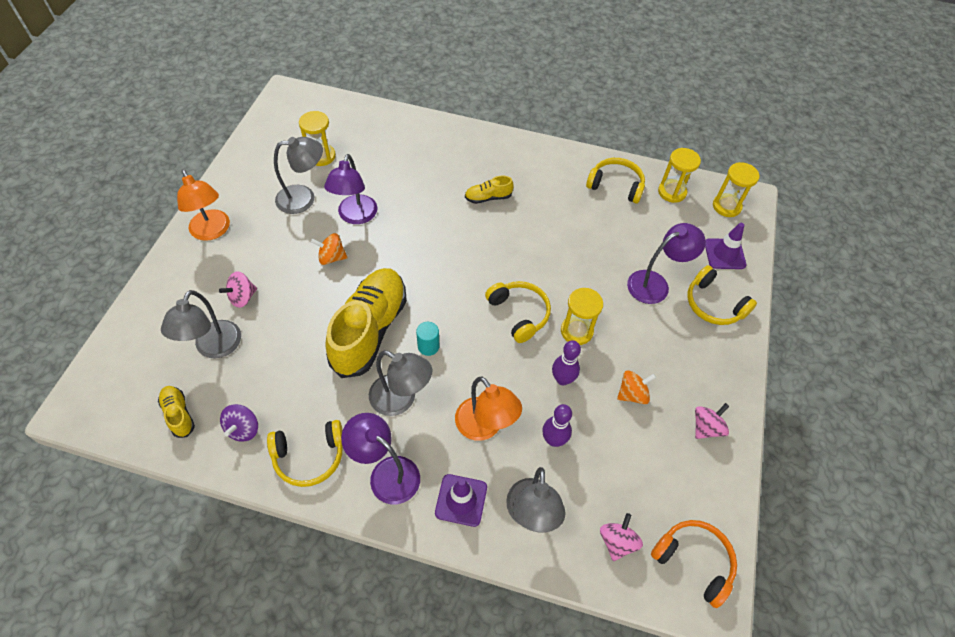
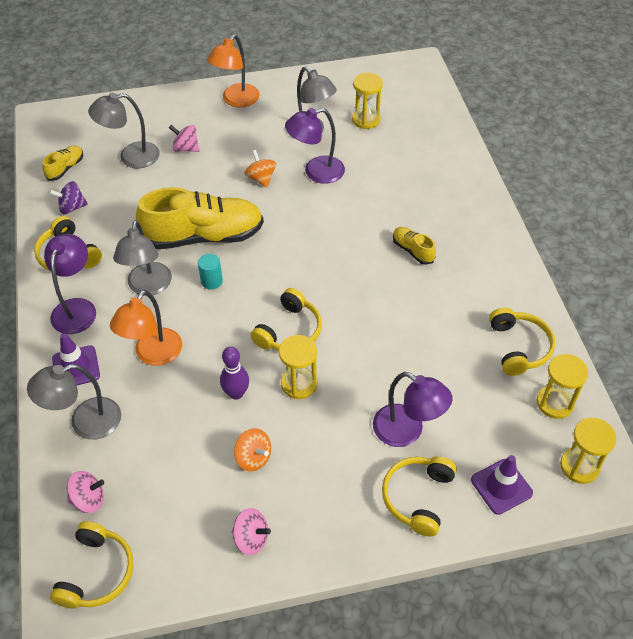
camera: 65 degrees right, 5 degrees down
purple bowling pin [542,404,572,447] -> none
orange headphones [651,520,737,608] -> yellow headphones [50,521,134,608]

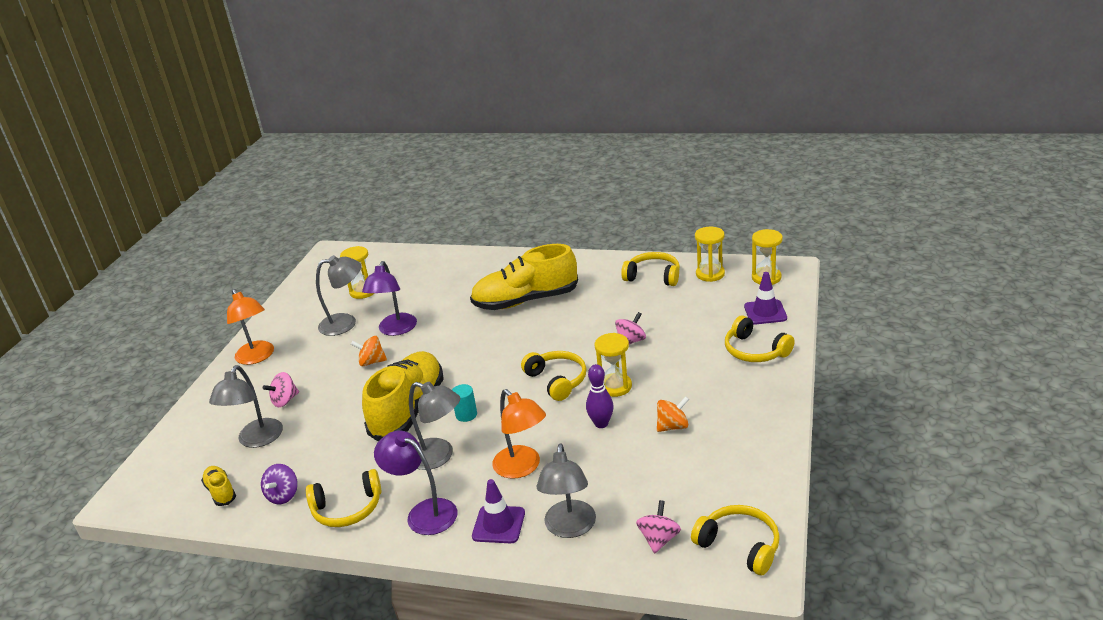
camera: 60 degrees left, 20 degrees down
pink spinning top [232,508,271,555] -> pink spinning top moved to [615,312,646,344]
purple lamp [373,372,452,447] -> none
yellow shoe [393,227,436,265] -> yellow shoe [470,244,578,310], size x2.26

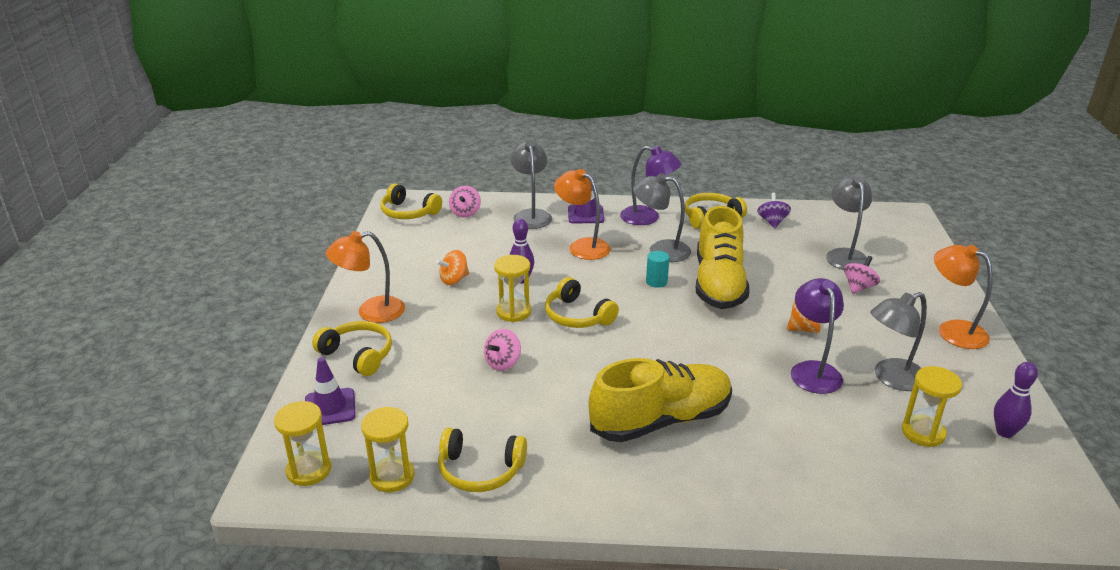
camera: 165 degrees right, 0 degrees up
yellow shoe [201,466,236,506] -> none
none -> orange lamp [326,231,405,323]
none -> purple bowling pin [994,362,1038,438]

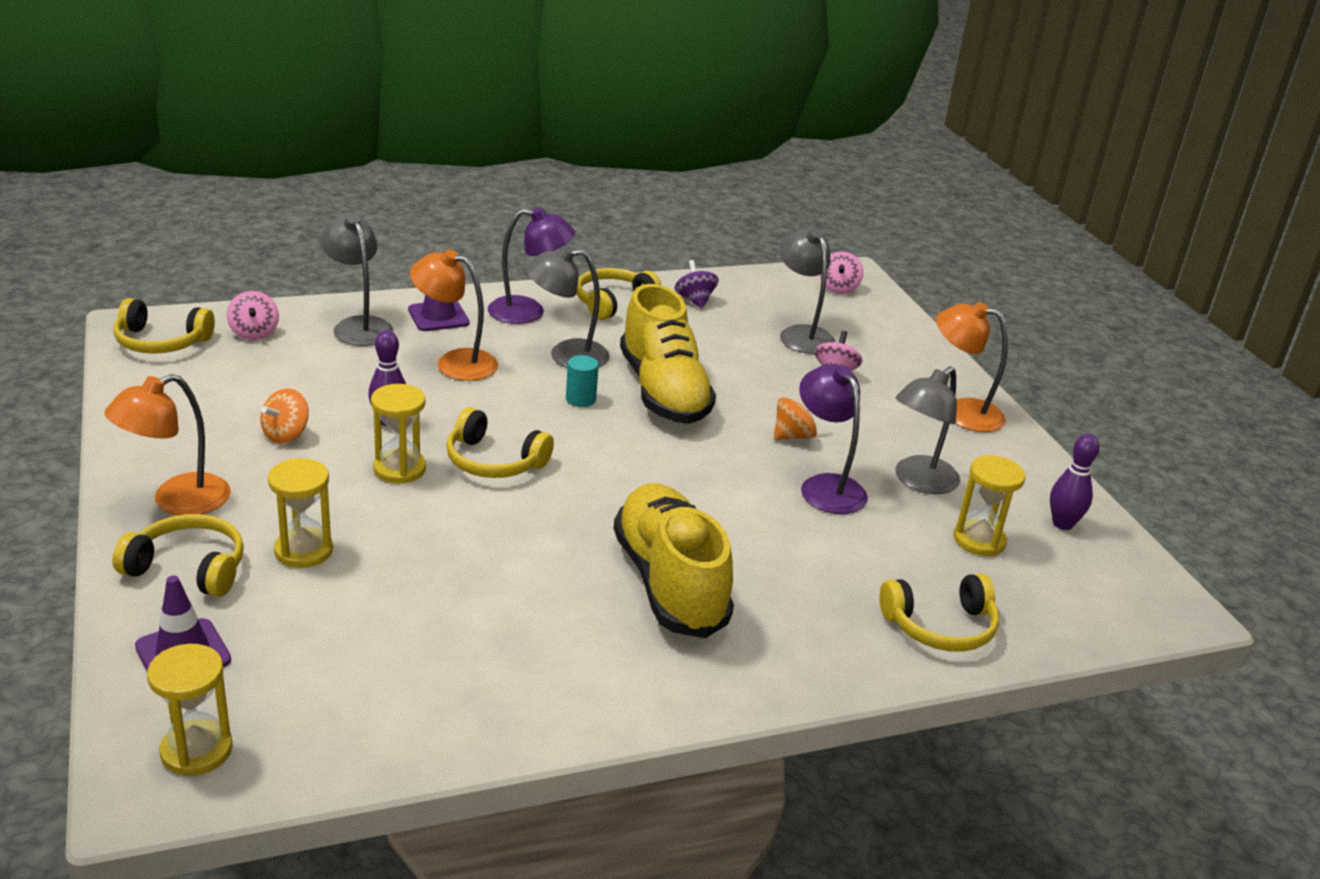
camera: 25 degrees left, 0 degrees up
yellow hourglass [361,407,415,492] -> yellow hourglass moved to [268,458,333,568]
yellow headphones [438,427,527,492] -> yellow headphones moved to [879,574,999,652]
pink spinning top [484,329,521,371] -> pink spinning top moved to [820,251,863,294]
yellow shoe [588,358,732,442] -> yellow shoe turned 60 degrees counterclockwise [614,483,734,638]

